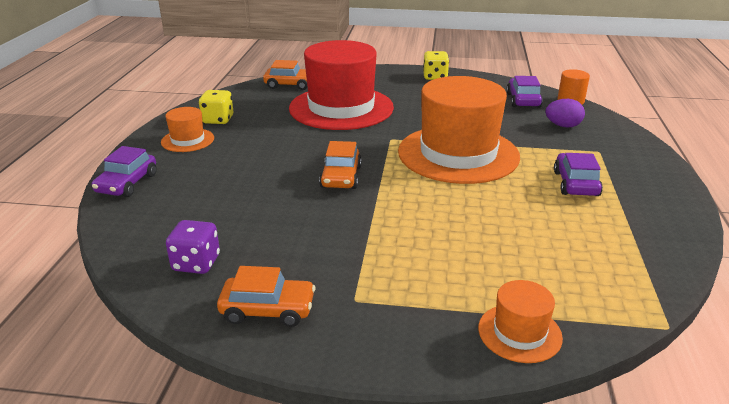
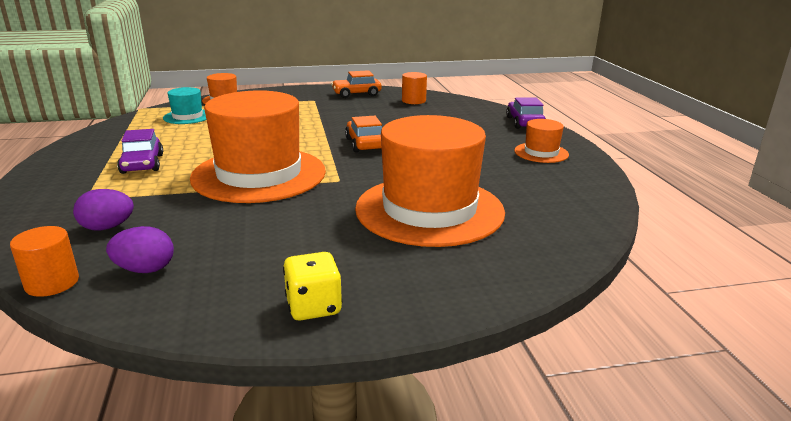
camera: 160 degrees right, 5 degrees down
purple dice [166,220,220,274] -> orange cylinder [402,72,427,104]
yellow dice [199,90,233,124] -> none
orange car [263,60,307,90] -> none
red hat [289,40,394,130] -> orange hat [355,115,505,247]
purple car [506,76,543,108] -> purple egg [106,226,174,273]
none -> turquoise hat [163,87,206,124]

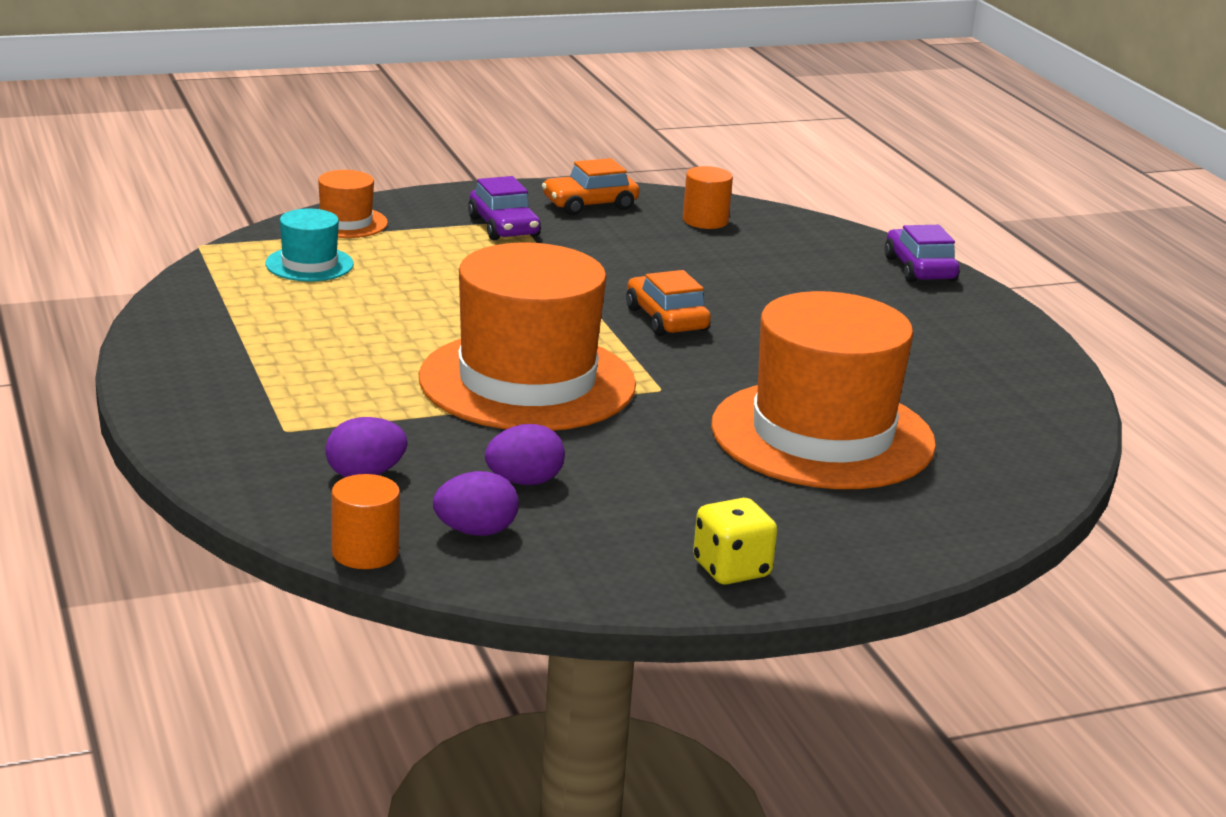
camera: 10 degrees left, 0 degrees up
purple car [117,129,163,174] -> purple car moved to [468,176,541,240]
orange hat [514,119,569,163] -> none
none -> purple egg [485,424,565,485]

